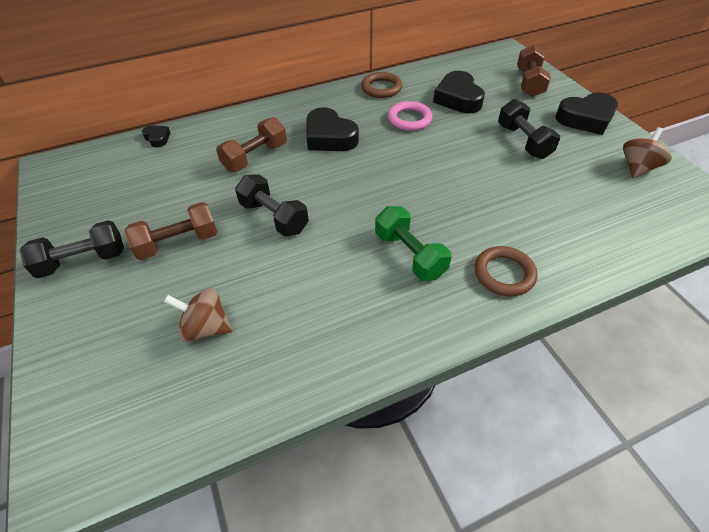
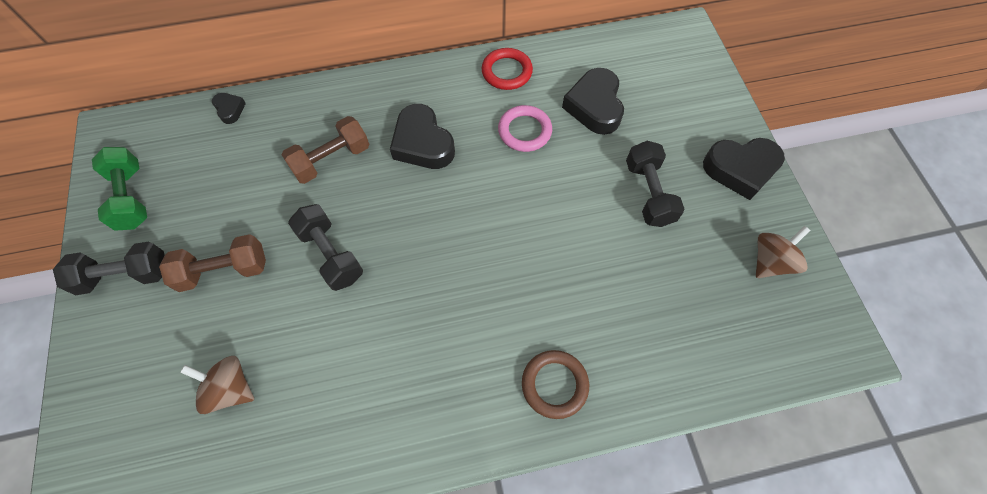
camera: 10 degrees right, 15 degrees up
brown ring [361,72,402,98] -> red ring [482,48,533,90]
green dumbbell [375,206,452,281] -> green dumbbell moved to [92,147,147,231]
brown dumbbell [517,45,551,97] -> none

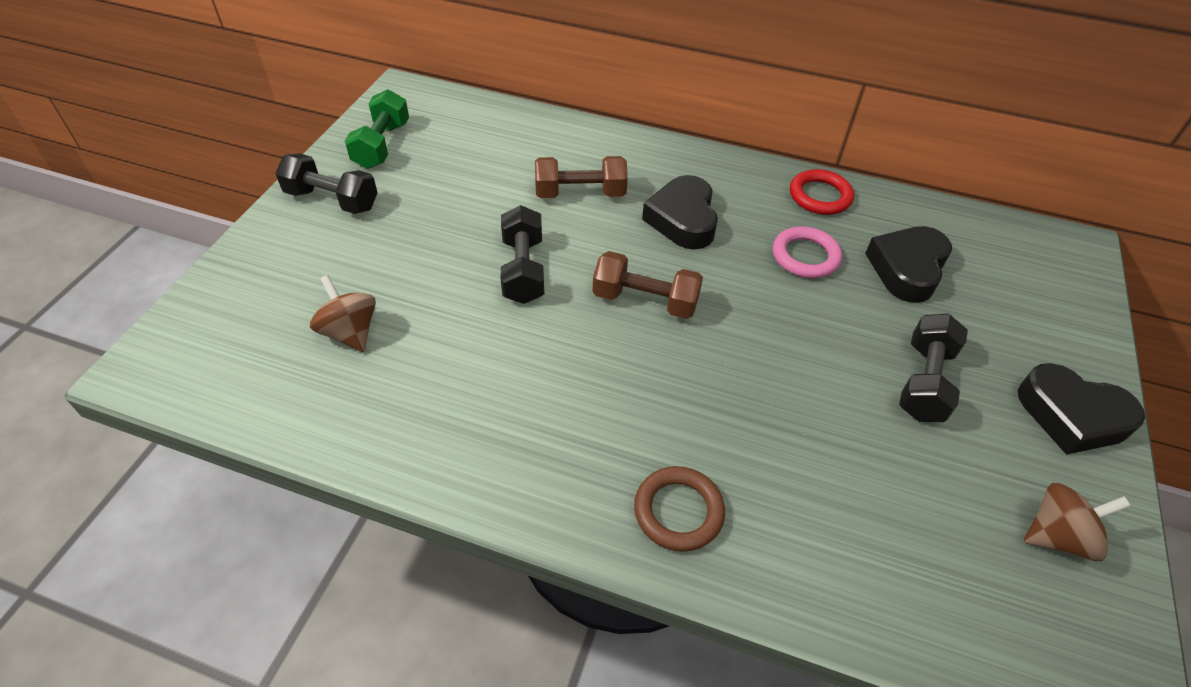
camera: 30 degrees right, 15 degrees down
brown dumbbell [159,234,266,292] -> brown dumbbell moved to [593,251,703,319]
black heart [212,93,246,124] -> none

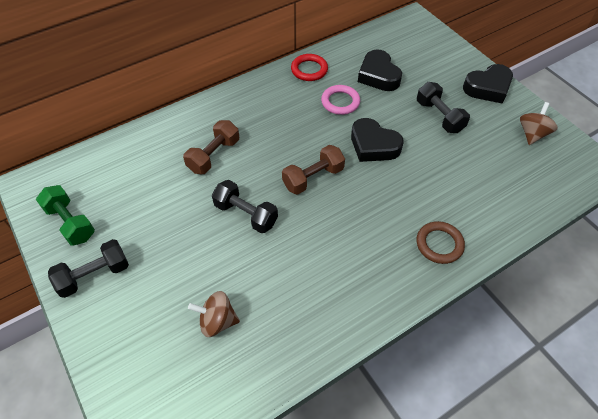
camera: 50 degrees left, 5 degrees up
black heart [642,175,718,249] -> black heart moved to [351,118,404,162]

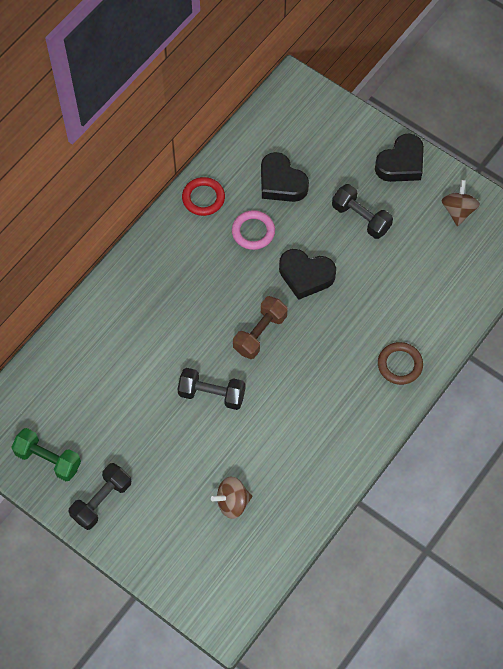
camera: 20 degrees left, 10 degrees up
brown dumbbell [183,120,239,174] -> none

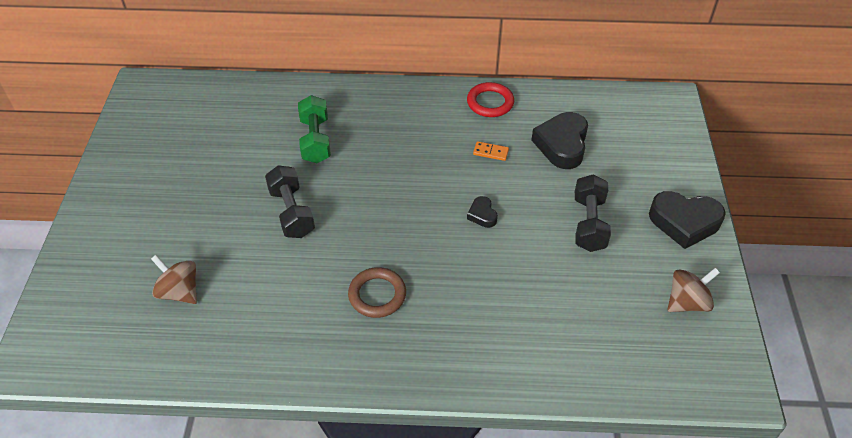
camera: 55 degrees right, 15 degrees down
green dumbbell [11,428,81,481] -> green dumbbell moved to [298,95,331,163]
black dumbbell [68,463,131,530] -> none
pink ring [232,210,275,250] -> orange domino [473,141,509,161]
brown dumbbell [233,296,288,359] -> none
black heart [279,249,336,300] -> black heart [467,196,498,228], size x0.50
brown ring [378,342,423,385] -> brown ring moved to [348,267,406,318]

